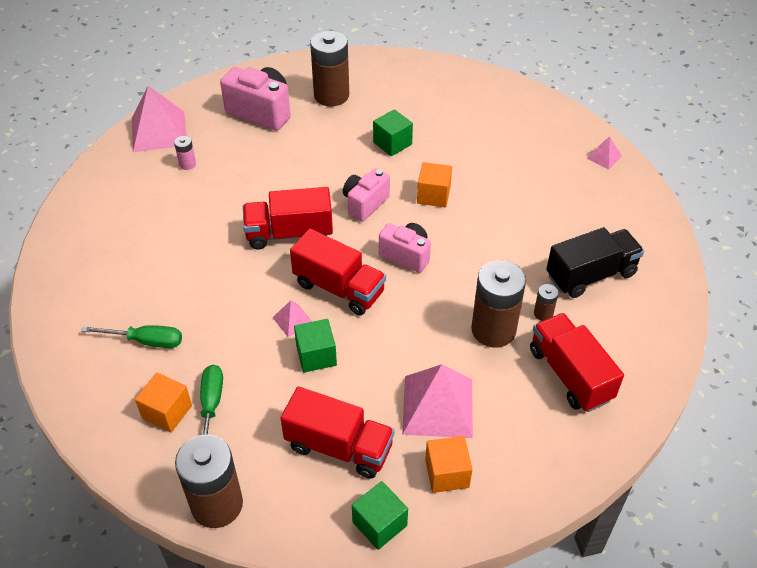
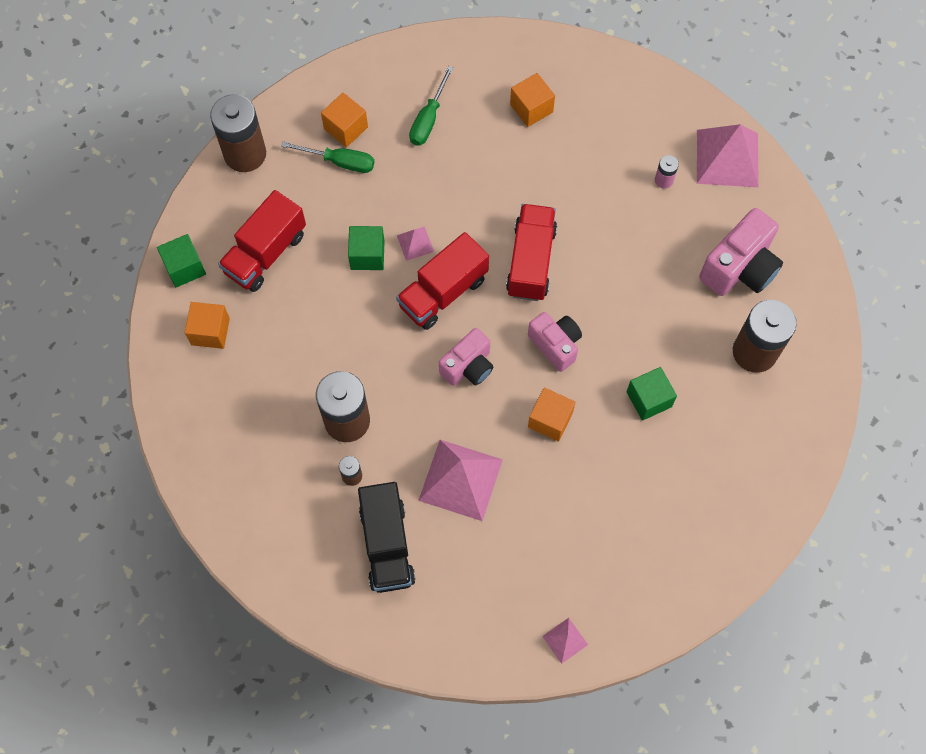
camera: 105 degrees right, 20 degrees up
pink pyramid [402,364,473,438] -> pink pyramid moved to [418,440,503,521]
red truck [530,313,624,412] -> none
none -> orange cube [510,73,555,127]

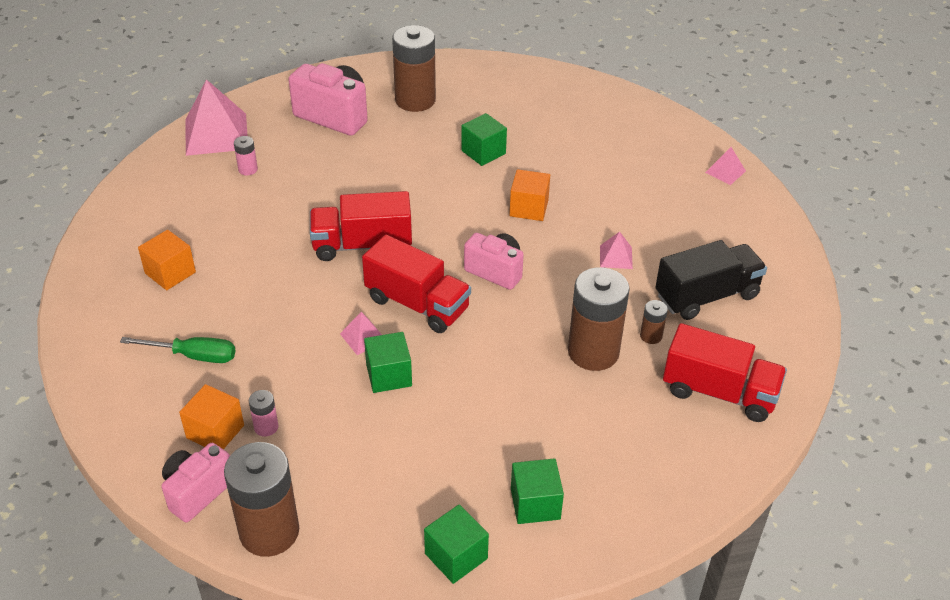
camera: 105 degrees left, 25 degrees down
orange cube [185,302,230,349] -> green cube [511,458,564,524]
red truck [218,190,306,292] -> red truck moved to [663,323,787,422]
green screwdriver [281,141,375,173] -> pink battery [249,390,278,437]
pink pyramid [418,440,503,521] -> pink pyramid [600,232,633,269], size x0.47
pink camera [528,312,582,372] -> pink camera moved to [161,443,230,522]

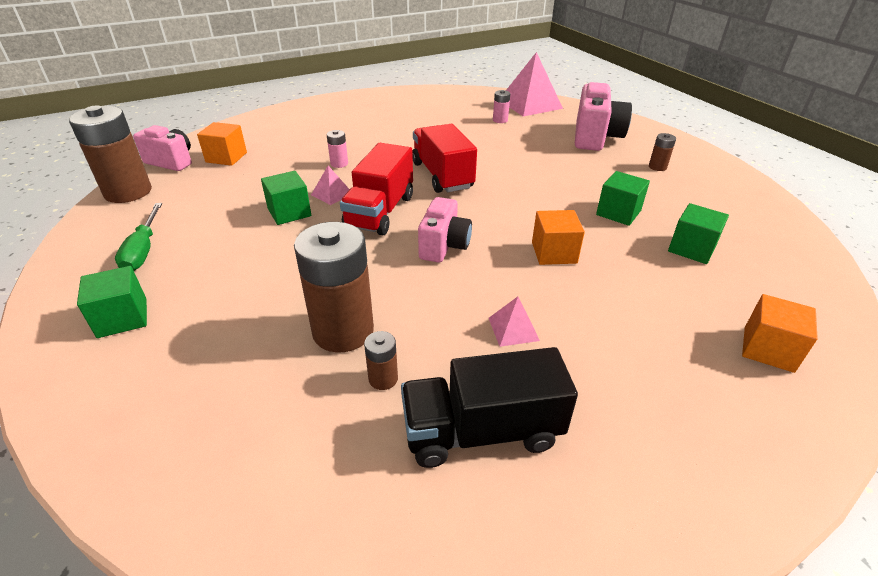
camera: 75 degrees right, 5 degrees down
green screwdriver [120,337,236,363] -> green screwdriver moved to [115,203,162,271]
orange cube [138,230,196,290] -> orange cube moved to [742,294,818,373]
pink battery [249,390,278,437] -> pink battery moved to [326,130,348,168]
brown battery [392,25,436,112] -> brown battery [649,133,676,171], size x0.44
green cube [424,504,489,584] -> green cube moved to [668,203,729,264]
black truck [655,240,767,320] -> black truck turned 120 degrees clockwise [401,347,578,468]
red truck [663,323,787,422] -> none
pink pyramid [705,147,746,185] -> none

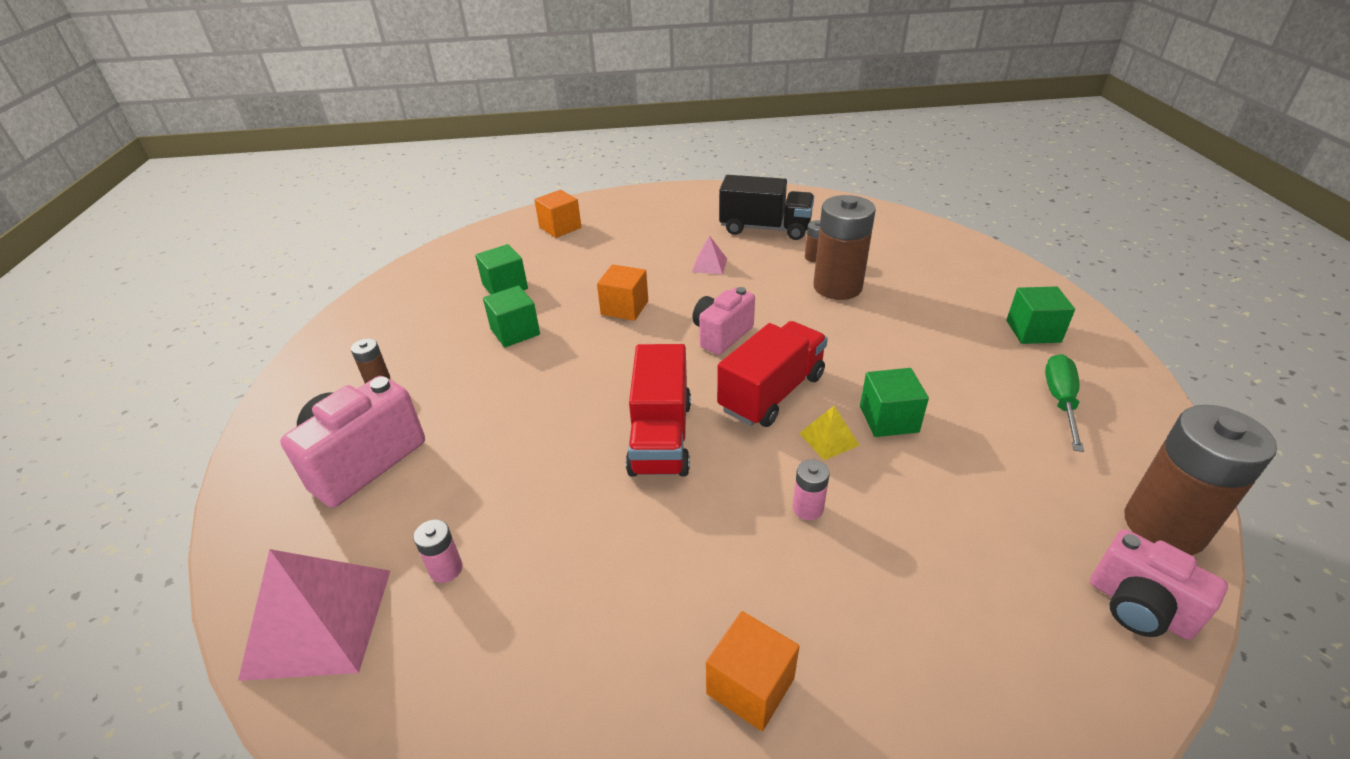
camera: 155 degrees left, 0 degrees up
orange cube [197,122,247,166] -> orange cube moved to [706,611,799,731]
pink pyramid [311,166,350,205] -> yellow pyramid [799,406,860,460]

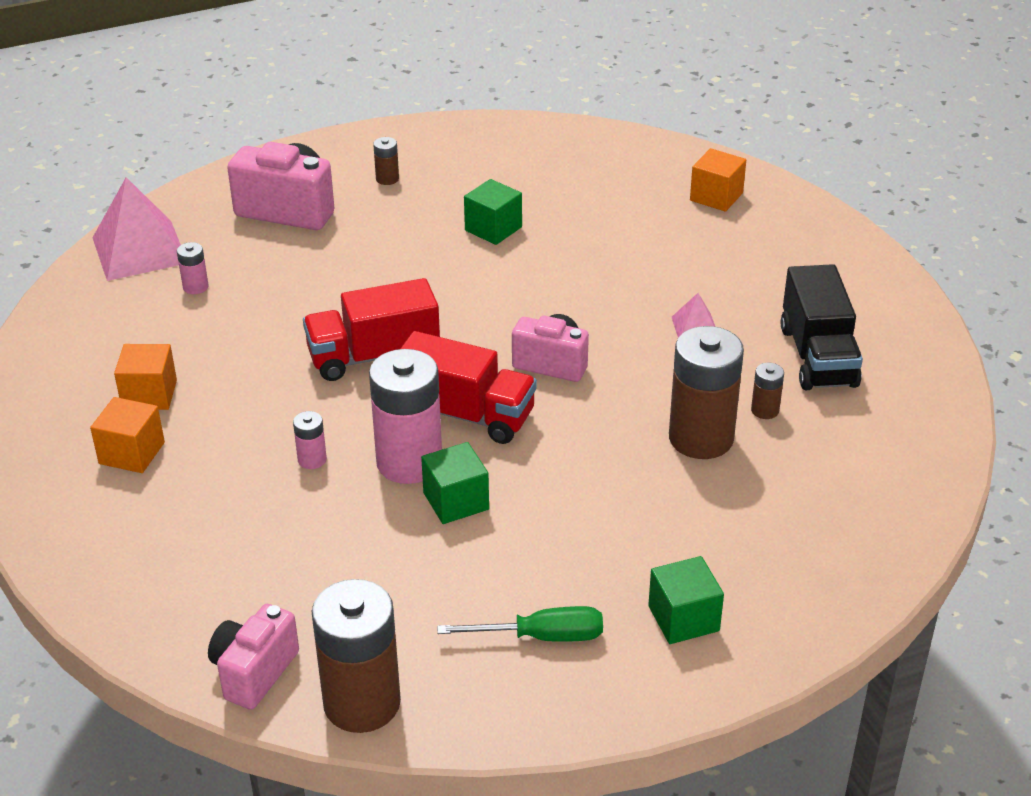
camera: 70 degrees right, 0 degrees up
green cube [475,244,528,294] -> none
orange cube [597,264,648,321] -> orange cube moved to [114,344,177,410]
yellow pyramid [799,406,860,460] -> pink battery [369,349,442,484]

